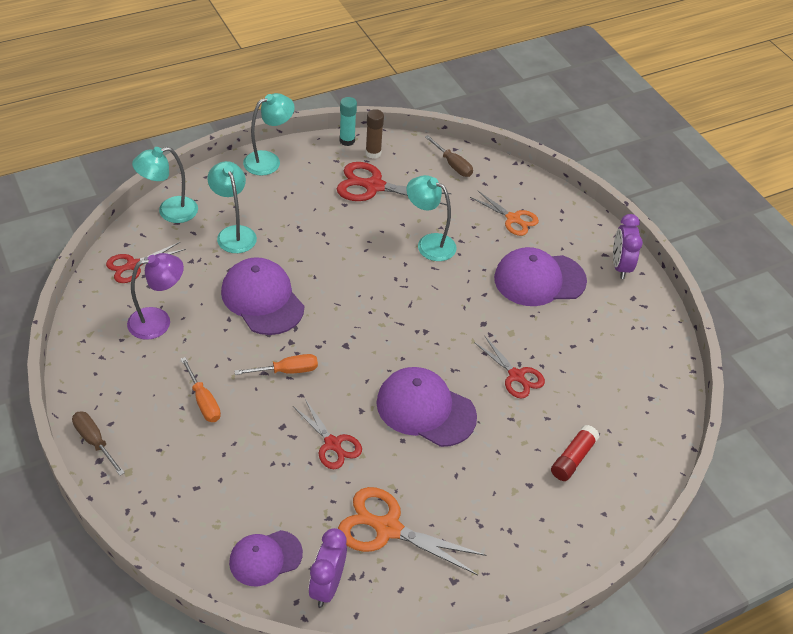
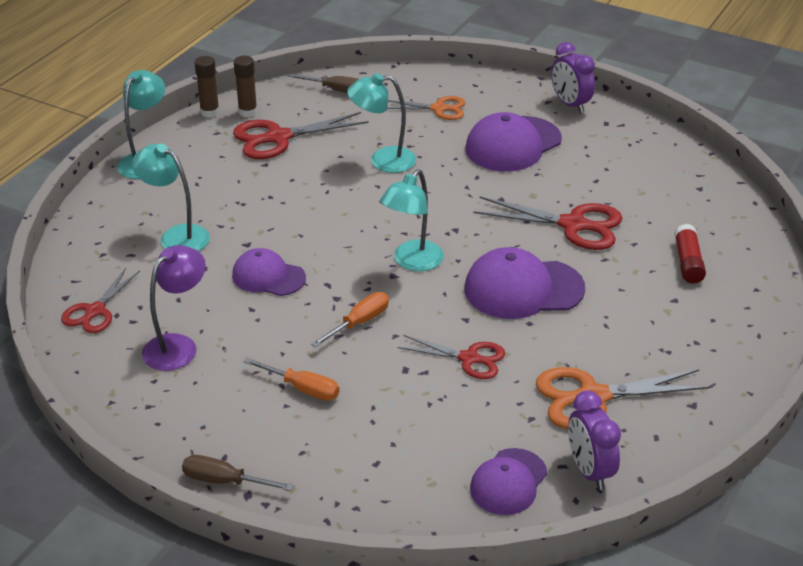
camera: 30 degrees left, 10 degrees down
turquoise lamp [132,147,198,223] -> turquoise lamp moved to [380,169,444,271]
purple cap [221,257,304,335] -> purple cap [232,248,306,296], size x0.64
turquoise glue stick [339,97,357,146] -> brown glue stick [195,56,219,118]
red scissors [474,335,545,399] -> red scissors [473,197,622,250], size x1.56

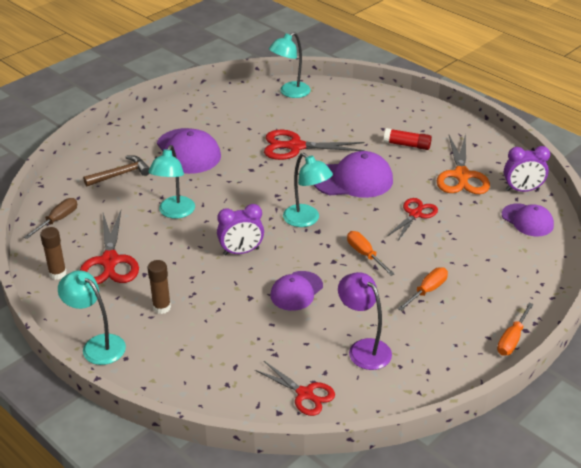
camera: 75 degrees left, 0 degrees up
turquoise lamp [132,144,210,251] -> turquoise lamp moved to [269,32,311,98]
brown screwdriver [182,455,293,491] -> orange screwdriver [497,303,534,356]
brown glue stick [195,56,219,118] -> brown glue stick moved to [148,260,171,314]
orange scissors [387,96,465,120] -> brown hammer [83,156,150,186]
purple cap [464,247,585,319] -> purple cap turned 105 degrees counterclockwise [314,151,393,198]
red scissors [473,197,622,250] -> red scissors turned 120 degrees counterclockwise [264,130,365,160]
purple clock [551,42,595,113] -> purple clock moved to [217,204,264,255]
red glue stick [674,224,706,283] -> red glue stick moved to [384,128,432,150]

